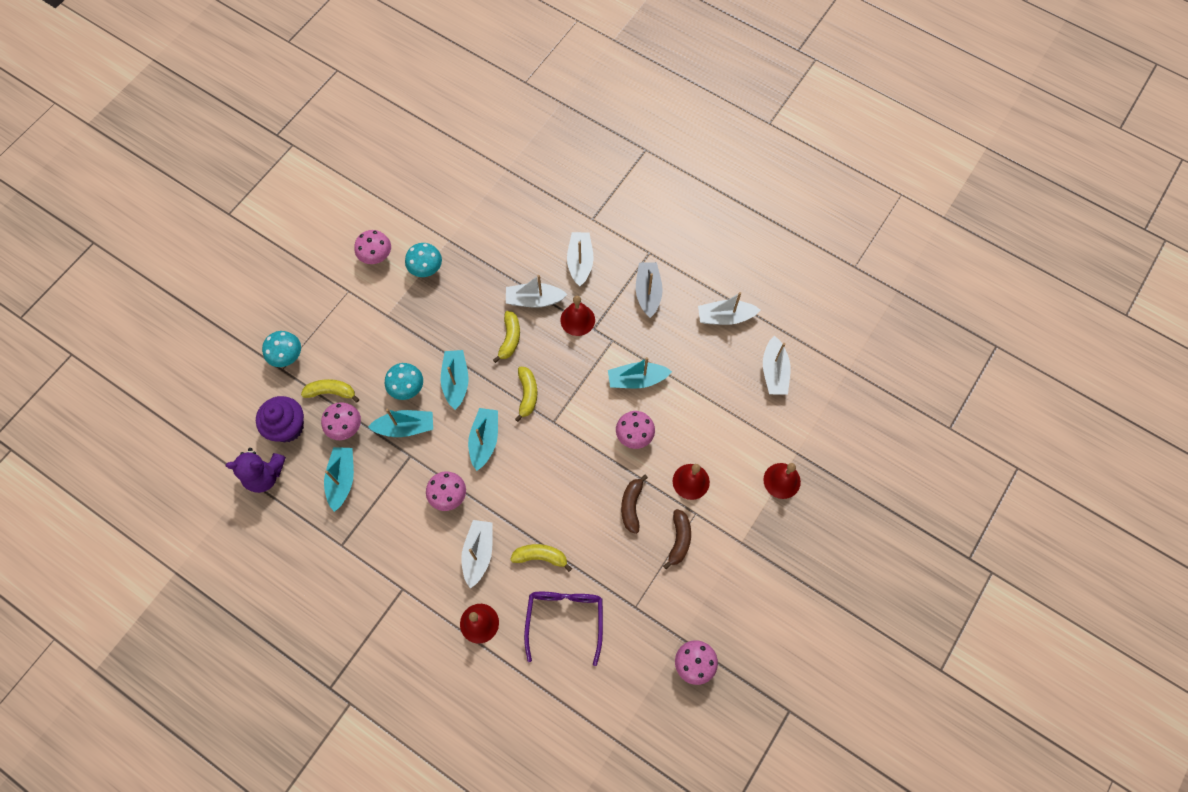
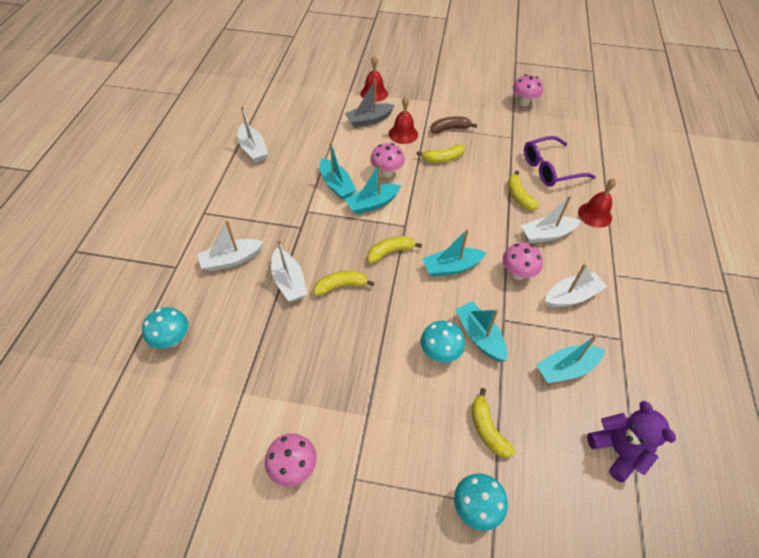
camera: 115 degrees left, 15 degrees down
purple cupcake [256,396,304,442] -> none
pink mushroom [321,402,361,440] -> none
turquoise mushroom [405,243,442,277] -> turquoise mushroom moved to [142,307,189,349]
turquoise boat [441,350,469,410] -> turquoise boat moved to [345,163,401,215]
red bell [560,296,595,336] -> none
brown banana [621,475,648,534] -> yellow banana [416,144,465,163]
grey boat [636,262,663,318] -> grey boat moved to [345,79,395,128]
white boat [763,335,791,394] -> white boat moved to [545,263,607,307]

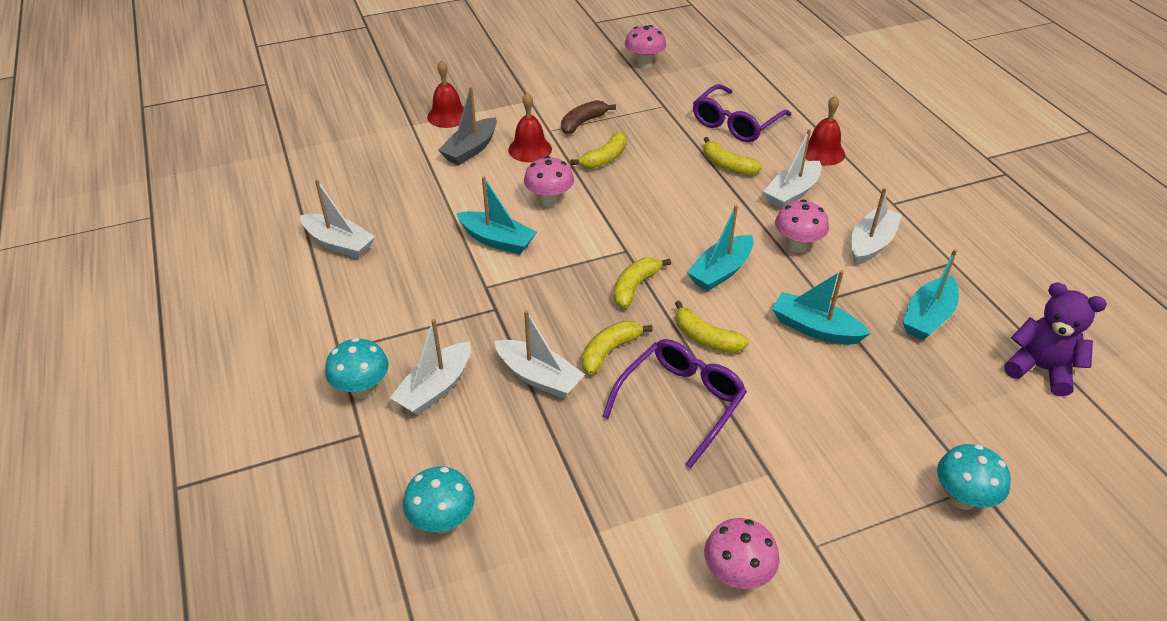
camera: 30 degrees left, 10 degrees down
turquoise boat [345,163,401,215] -> none
turquoise mushroom [421,321,465,363] -> turquoise mushroom moved to [325,338,389,398]
yellow banana [472,388,515,458] -> yellow banana moved to [675,301,749,353]
none -> purple glasses [602,339,747,468]

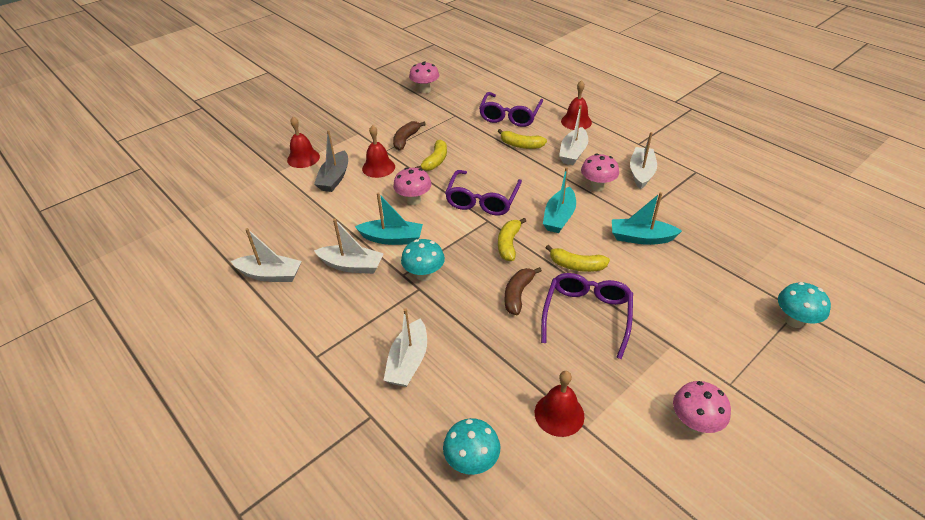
camera: 20 degrees left, 0 degrees up
turquoise mushroom [325,338,389,398] -> turquoise mushroom moved to [401,239,445,281]
white boat [495,310,585,398] -> white boat moved to [314,219,384,274]
yellow banana [582,321,653,375] -> brown banana [505,267,542,315]
turquoise boat [902,249,959,340] -> none
purple teddy bear [1004,283,1107,396] -> none
none -> purple glasses [445,170,522,216]
none -> red bell [535,371,584,437]

